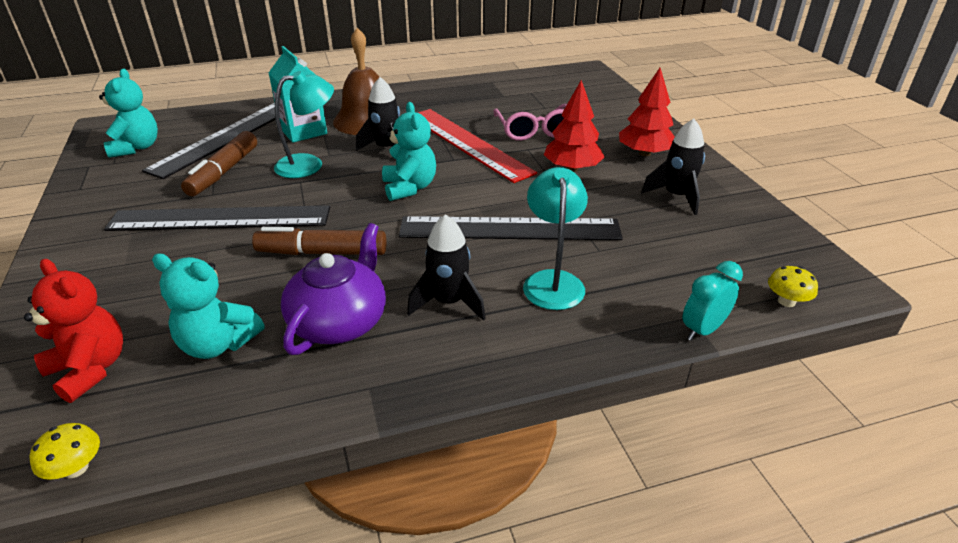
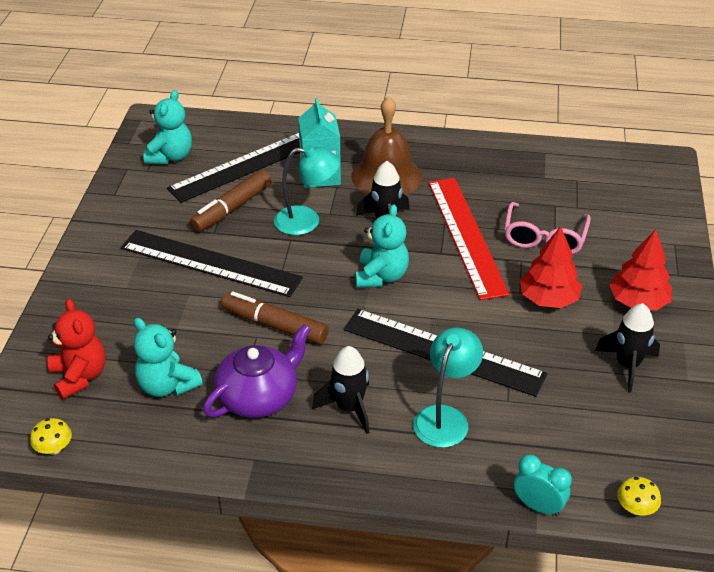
camera: 25 degrees right, 5 degrees up
turquoise clock [683,261,743,341] -> turquoise clock turned 45 degrees clockwise [514,454,572,516]

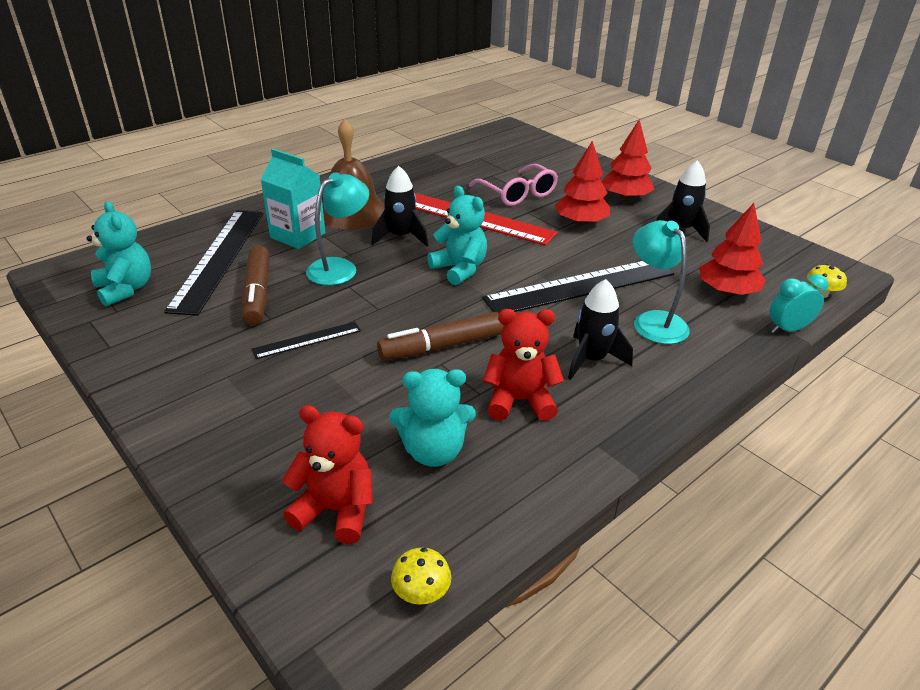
camera: 50 degrees left, 5 degrees down
black ruler [121,230,303,297] -> black ruler [251,322,361,359], size x0.47
purple teapot [203,324,311,418] -> red teddy bear [483,309,564,421]
none -> red tree [699,203,766,295]

